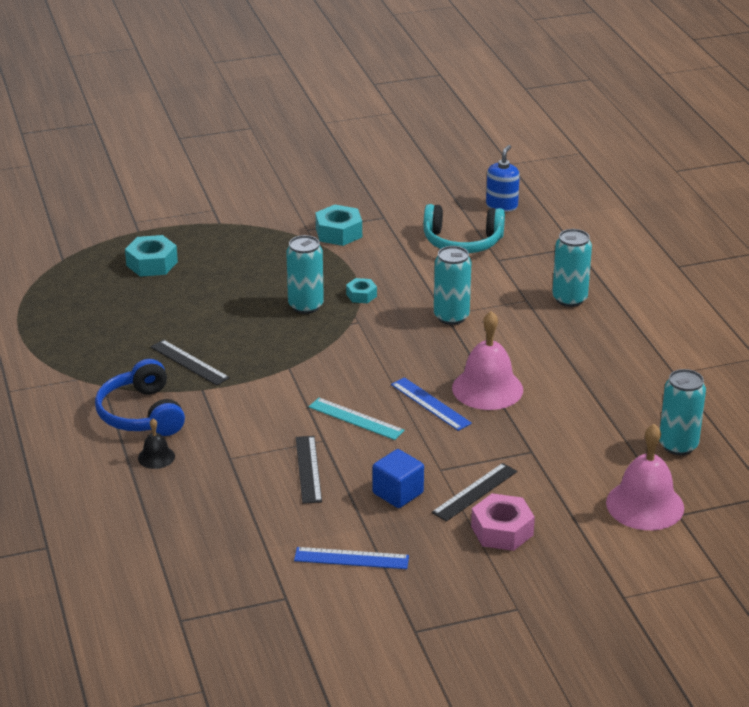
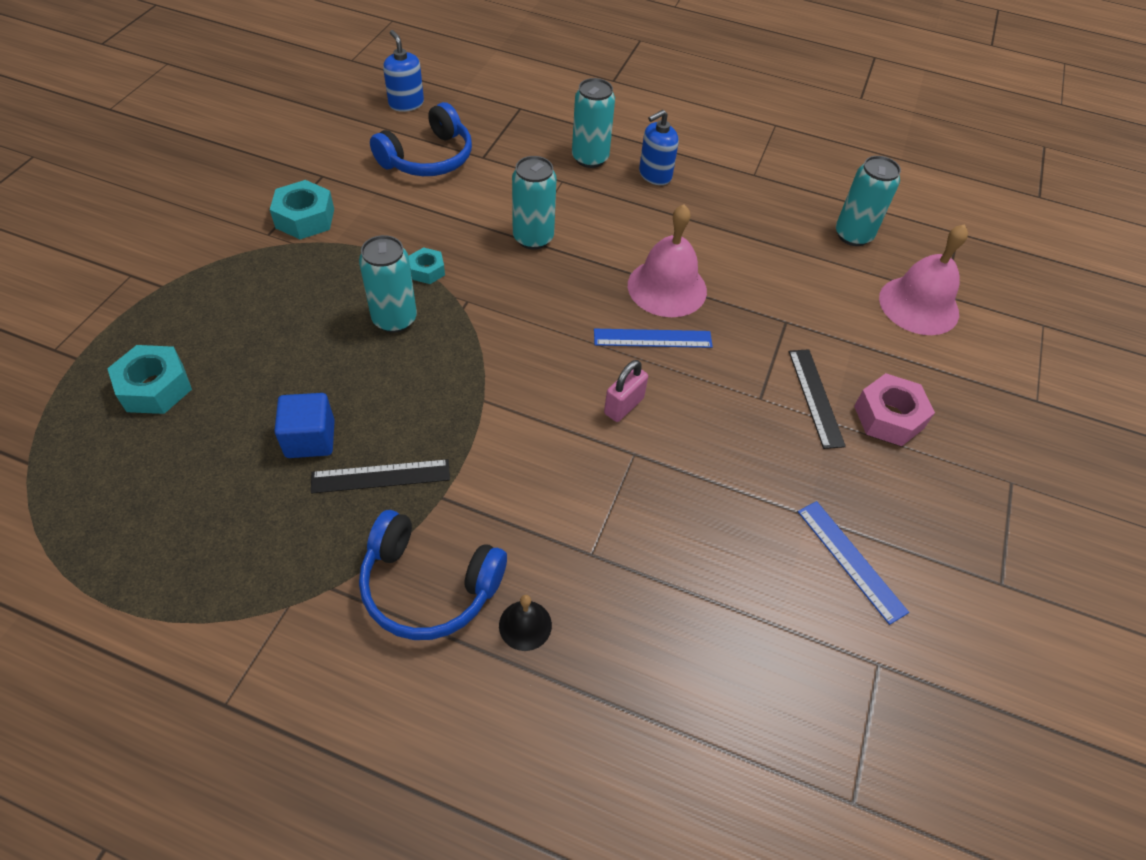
camera: 55 degrees left, 20 degrees up
blue ruler [294,547,409,569] -> blue ruler turned 75 degrees counterclockwise [798,501,909,625]
black ruler [296,436,322,504] -> none
turquoise ruler [309,398,405,440] -> pink padlock [604,360,648,422]
blue cube [373,449,424,508] -> blue cube moved to [274,393,335,458]
turquoise headphones [423,204,505,253] -> blue headphones [370,102,472,176]
none -> blue soap dispenser [639,110,679,185]

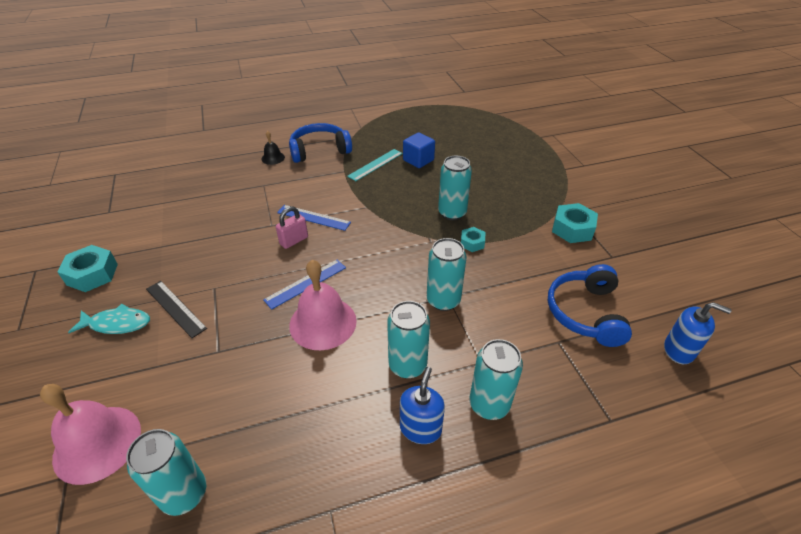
camera: 145 degrees right, 10 degrees down
turquoise nut [107,345,192,414] -> turquoise nut moved to [58,245,118,292]
black ruler [311,459,450,494] -> turquoise ruler [347,149,403,181]
pink padlock [604,360,648,422] -> pink padlock turned 45 degrees clockwise [276,206,308,249]
blue ruler [798,501,909,625] -> blue ruler moved to [277,205,351,231]
pink nut [854,373,935,446] -> turquoise fish [68,304,150,334]
none -> turquoise can [387,301,430,378]

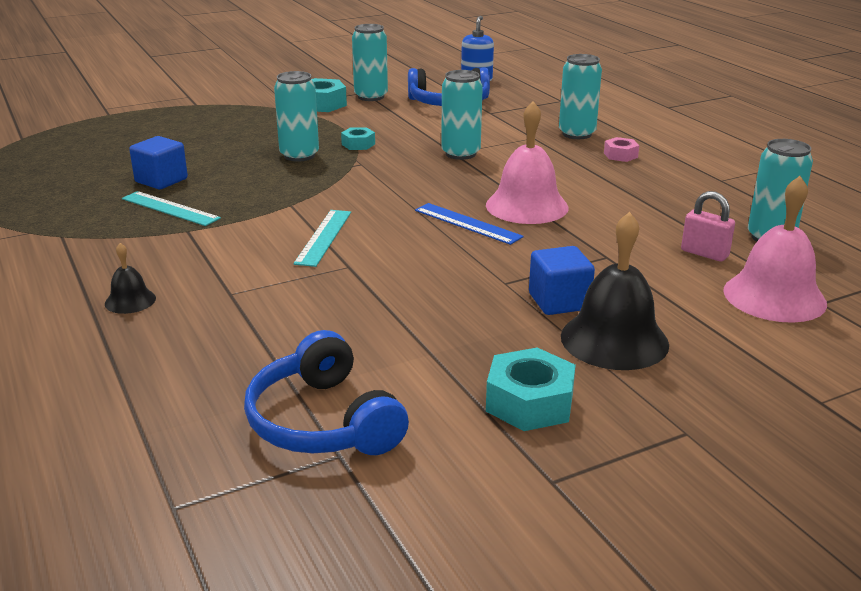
camera: 100 degrees left, 15 degrees down
turquoise fish [68,304,150,334] -> black bell [561,212,669,370]
black ruler [146,281,207,338] -> blue cube [529,246,595,315]
pink padlock [276,206,308,249] -> pink padlock moved to [681,191,735,262]
blue ruler [277,205,351,231] -> turquoise ruler [293,210,351,267]
blue headphones [289,123,352,163] -> blue headphones moved to [244,330,409,455]
turquoise can [387,301,430,378] -> turquoise can moved to [352,24,388,101]
blue soap dispenser [400,367,445,444] -> pink nut [604,137,639,162]

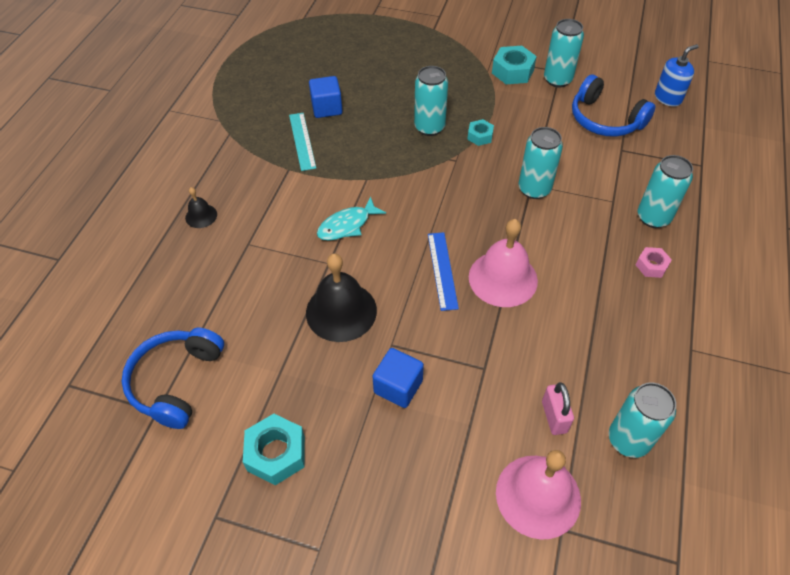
camera: 45 degrees right, 25 degrees up
turquoise ruler [293,210,351,267] -> turquoise fish [317,197,386,241]
black bell [561,212,669,370] -> black bell moved to [306,254,377,342]

